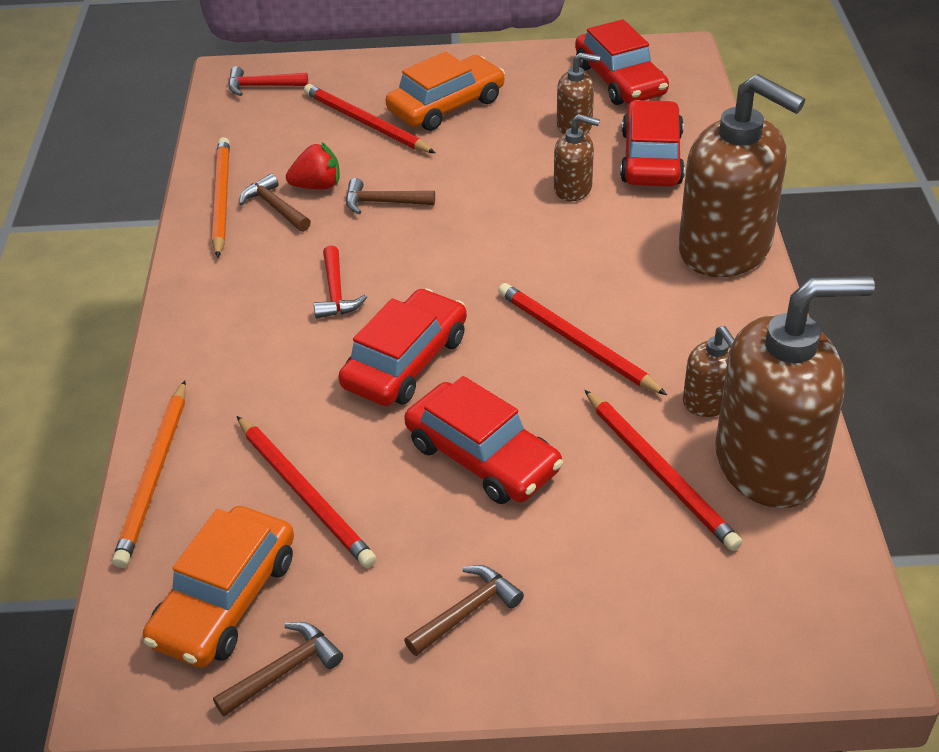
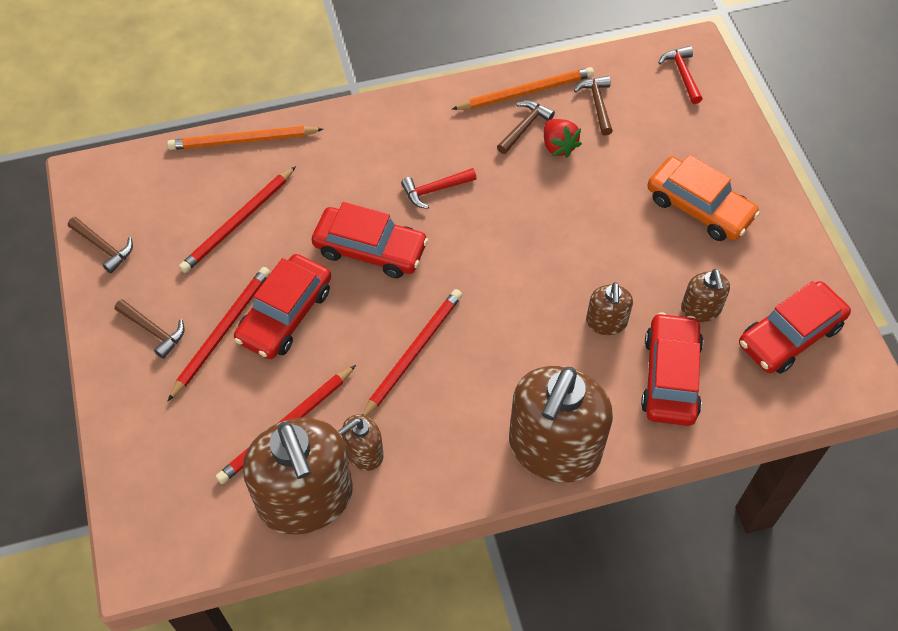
camera: 75 degrees right, 15 degrees up
orange car [143,506,294,668] -> none
red pencil [304,84,435,153] -> red pencil moved to [168,267,270,401]
brown hammer [346,178,435,214] -> brown hammer moved to [574,76,613,136]
red car [620,100,685,186] -> red car turned 75 degrees counterclockwise [641,312,703,426]

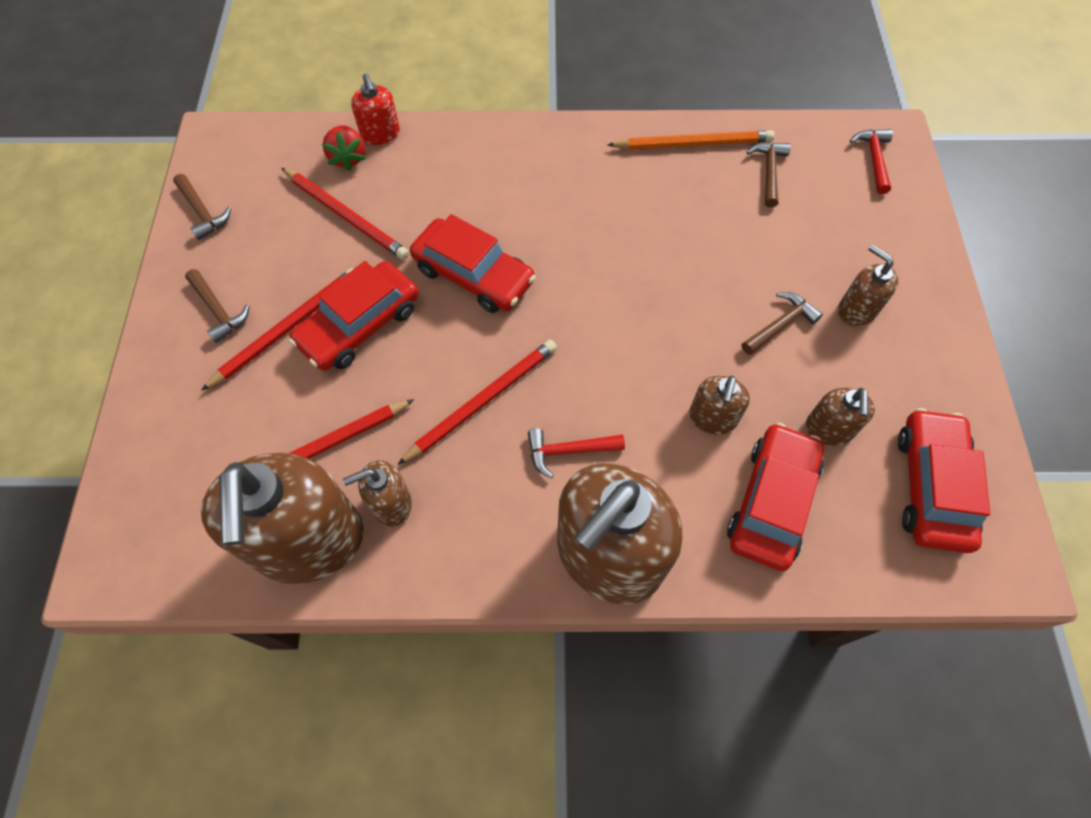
camera: 15 degrees right, 5 degrees up
orange pencil [167,126,323,150] -> red soap dispenser [351,73,400,145]
red pencil [179,166,296,273] -> red pencil turned 105 degrees counterclockwise [281,168,409,260]
red hammer [401,168,477,209] -> red hammer moved to [528,429,625,478]
brown hammer [497,101,555,154] -> brown hammer moved to [742,292,823,355]
red strawberry [544,119,582,158] -> red strawberry moved to [322,125,366,171]
orange car [647,155,760,241] -> brown soap dispenser [838,244,898,326]
red car [739,281,851,374] -> red car turned 120 degrees clockwise [898,408,990,553]

